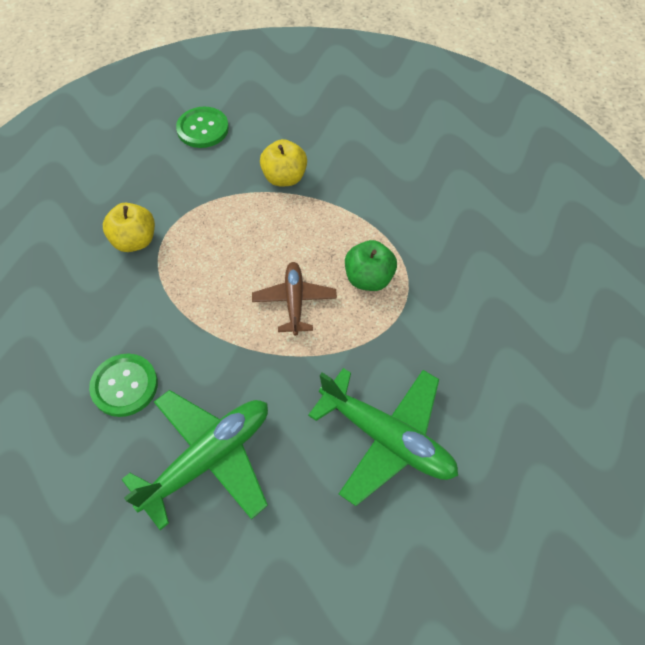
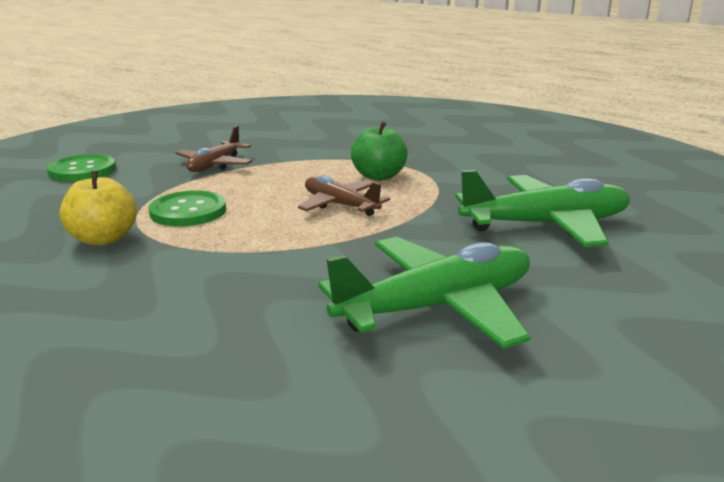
camera: 45 degrees left, 35 degrees down
green button [89,354,158,417] -> green button moved to [149,190,226,227]
green plane [121,390,268,530] -> green plane turned 60 degrees clockwise [318,237,531,349]
yellow apple [260,139,307,187] -> brown plane [176,126,253,172]

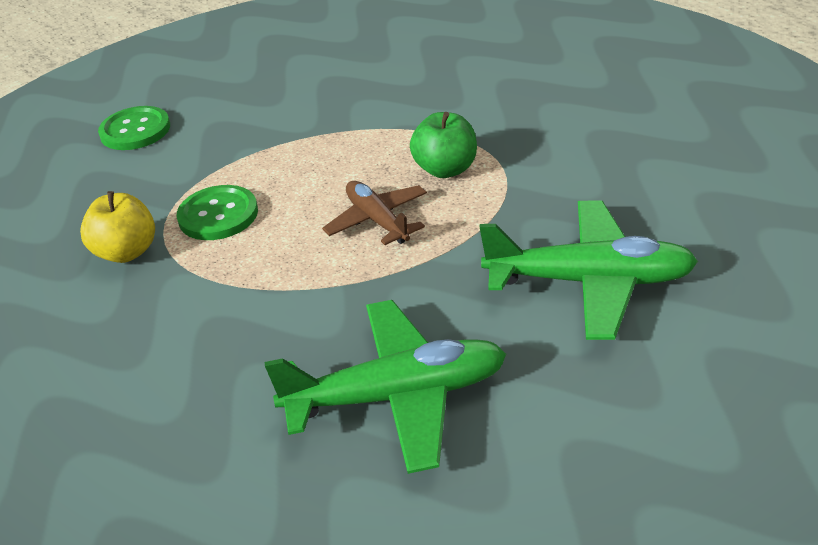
camera: 20 degrees right, 15 degrees up
brown plane [176,126,253,172] -> none

